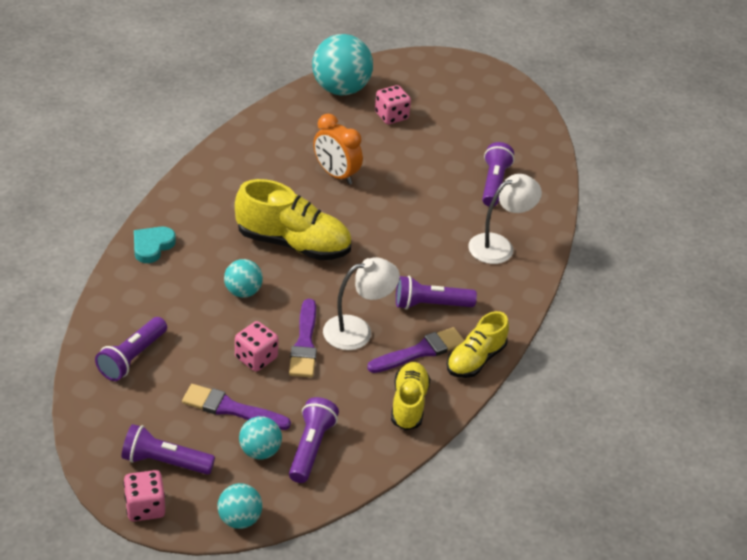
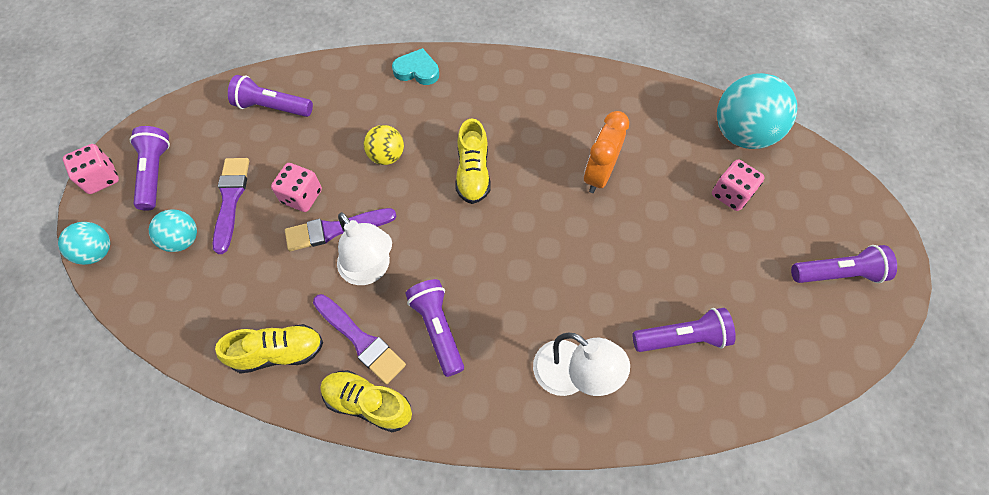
camera: 75 degrees right, 20 degrees up
turquoise ball [224,259,263,298] -> yellow ball [364,125,404,165]
yellow shoe [235,179,351,260] -> yellow shoe [455,118,491,204], size x0.63
purple flashlight [289,397,339,483] -> purple flashlight moved to [791,245,897,283]

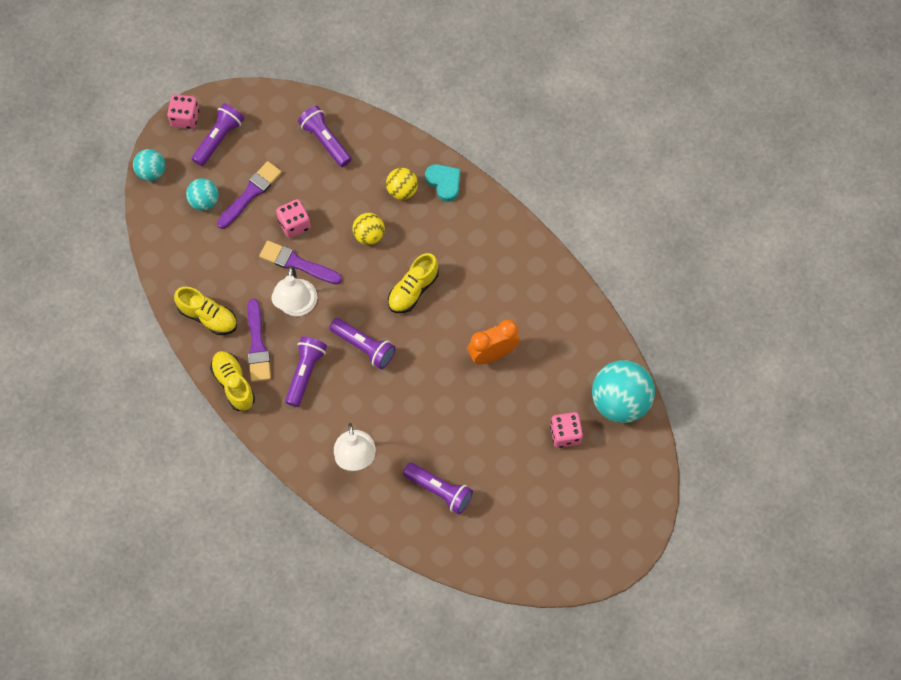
camera: 40 degrees right, 5 degrees up
purple flashlight [791,245,897,283] -> purple flashlight moved to [329,318,396,369]
none -> yellow ball [386,168,418,200]

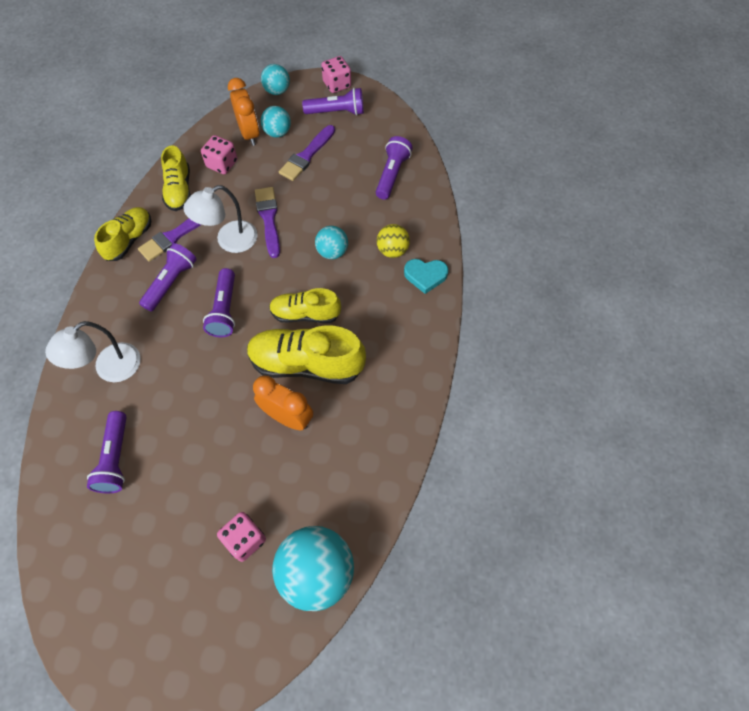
camera: 55 degrees right, 5 degrees down
purple brush [217,161,282,229] -> purple brush turned 120 degrees clockwise [279,125,335,181]
pink dice [276,199,311,238] -> pink dice moved to [201,135,237,174]
purple flashlight [285,336,327,407] -> purple flashlight turned 45 degrees counterclockwise [139,243,197,312]
yellow ball [352,213,385,245] -> turquoise ball [315,226,348,259]
turquoise heart [425,164,461,202] -> turquoise heart turned 75 degrees clockwise [404,259,449,294]
none -> orange clock [228,78,260,146]
none -> yellow shoe [247,325,366,384]

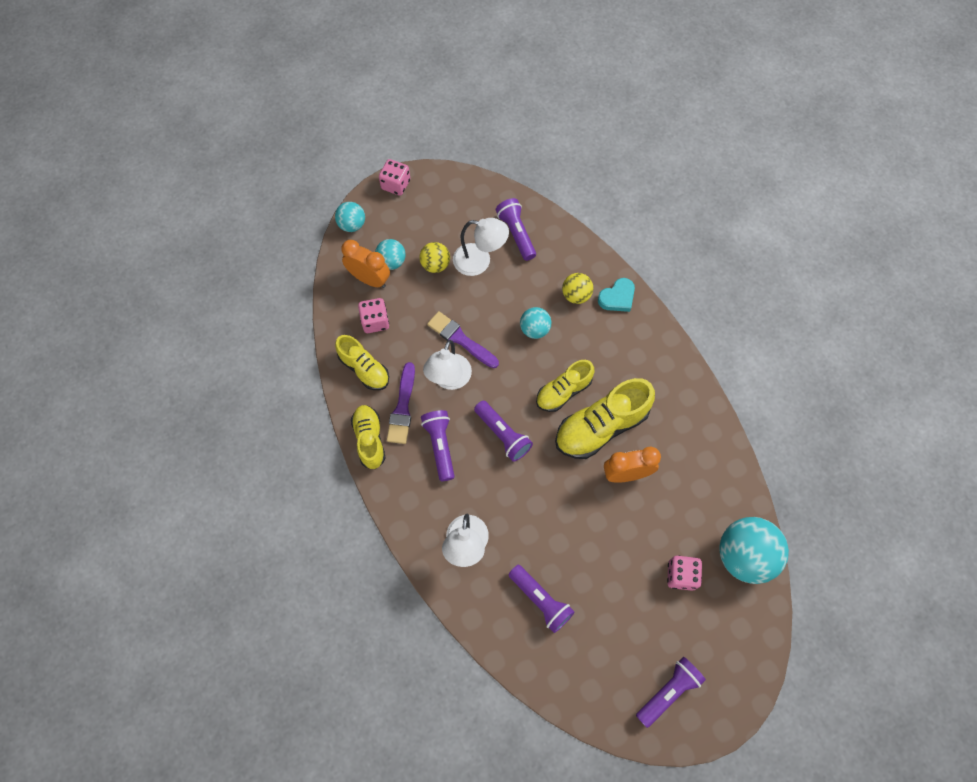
camera: 40 degrees left, 5 degrees up
purple brush [279,125,335,181] -> yellow ball [420,242,450,273]
purple flashlight [302,88,364,115] -> purple flashlight moved to [636,657,706,728]
none -> white lamp [453,218,509,276]

